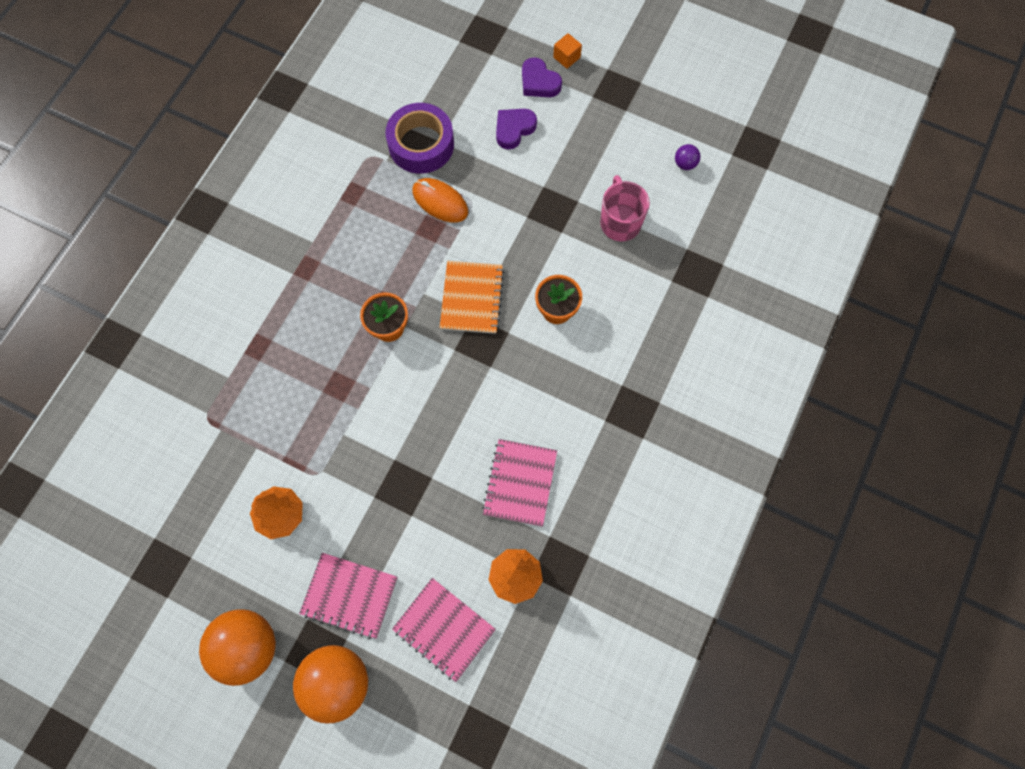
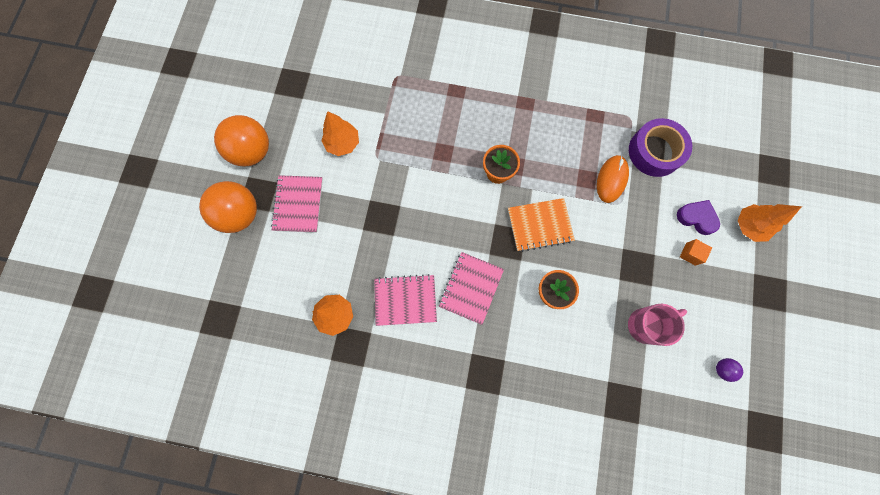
camera: 75 degrees right, 5 degrees up
pink notebook [392,578,496,682] -> pink notebook moved to [439,252,504,325]
purple heart [522,57,562,97] -> orange tree [738,204,802,242]
orange cube [553,33,582,69] -> orange cube moved to [680,239,712,266]

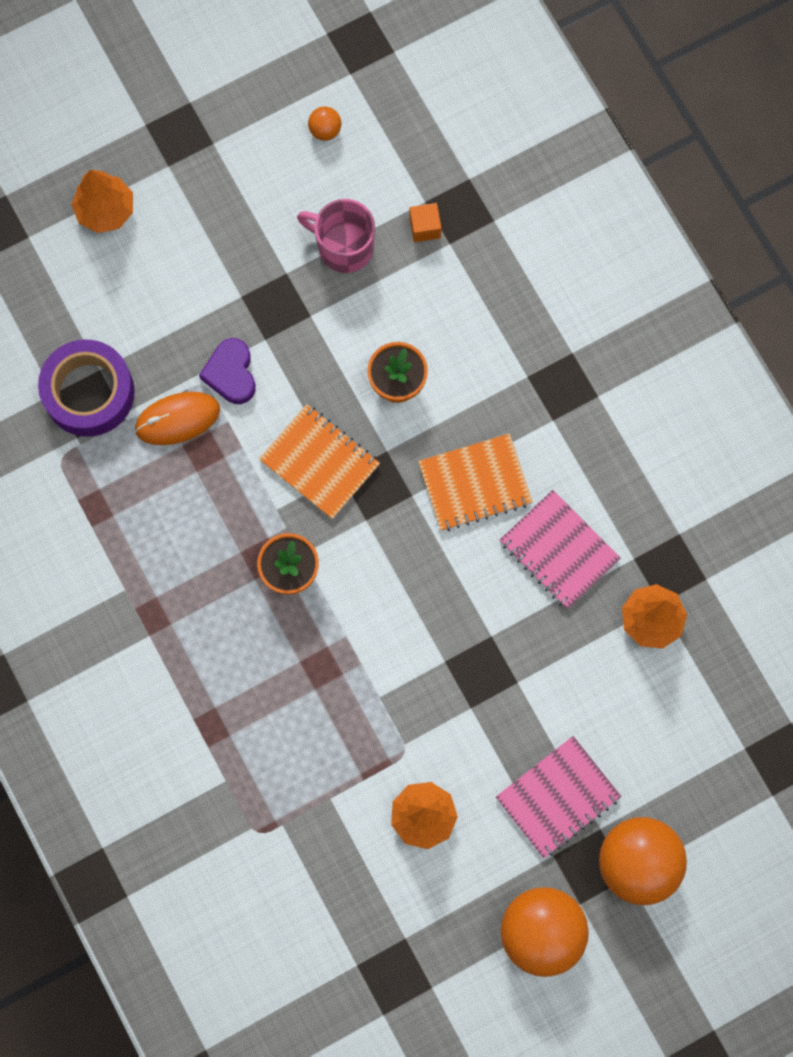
camera: 130 degrees left, 0 degrees up
pink notebook [439,252,504,325] -> orange notebook [418,434,533,531]
purple heart [677,200,720,235] -> purple heart moved to [199,338,256,404]
orange cube [680,239,712,266] -> orange cube moved to [409,203,442,242]
purple ball [716,358,743,382] -> orange ball [308,106,342,141]

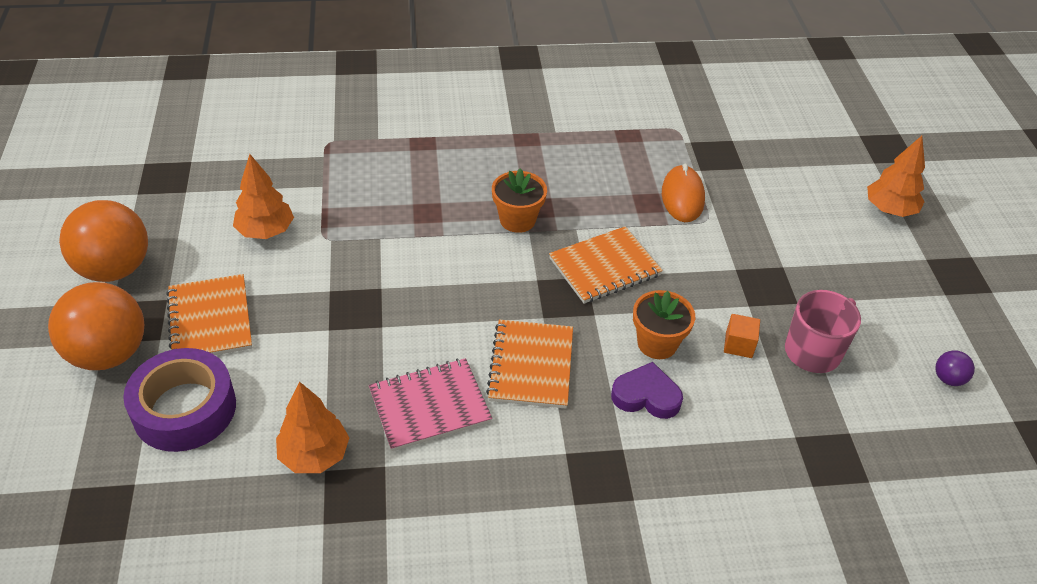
camera: 110 degrees right, 30 degrees down
purple tape [38,340,135,437] -> purple tape moved to [123,348,236,452]
purple heart [199,338,256,404] -> purple heart moved to [611,362,683,419]
orange ball [308,106,342,141] -> purple ball [936,350,975,386]
orange cube [409,203,442,242] -> orange cube moved to [724,314,760,358]
pink notebook [496,736,621,858] -> orange notebook [166,274,252,355]

